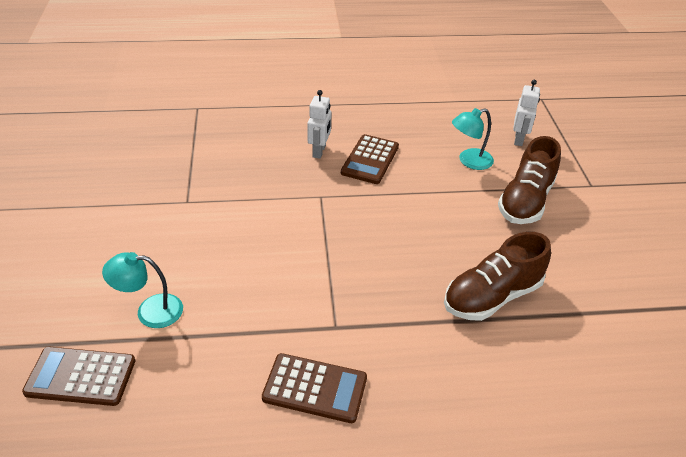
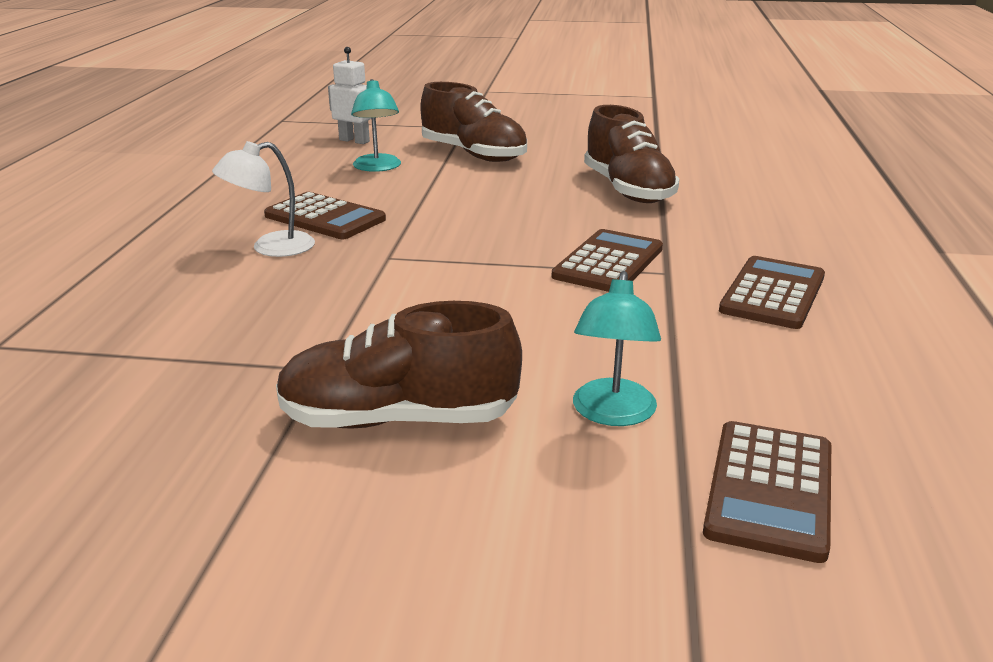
camera: 75 degrees left, 15 degrees down
white robot [307,90,331,159] -> white lamp [212,141,315,257]
none -> brown shoe [276,301,522,429]
none -> brown calculator [552,229,663,292]

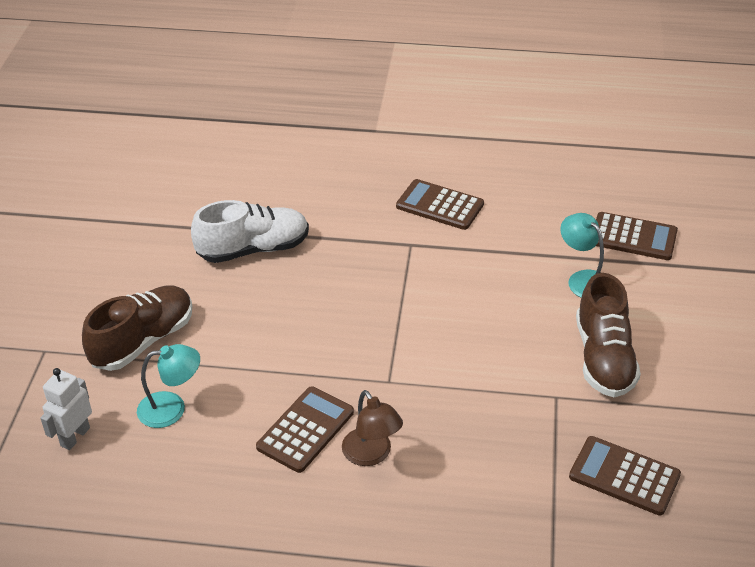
camera: 90 degrees left, 15 degrees up
white lamp [212,141,315,257] -> brown lamp [342,390,403,466]
brown calculator [552,229,663,292] -> brown calculator moved to [569,436,681,516]
turquoise lamp [573,271,661,426] -> turquoise lamp turned 135 degrees counterclockwise [560,213,604,298]
brown shoe [584,105,679,203] -> white shoe [191,200,309,263]

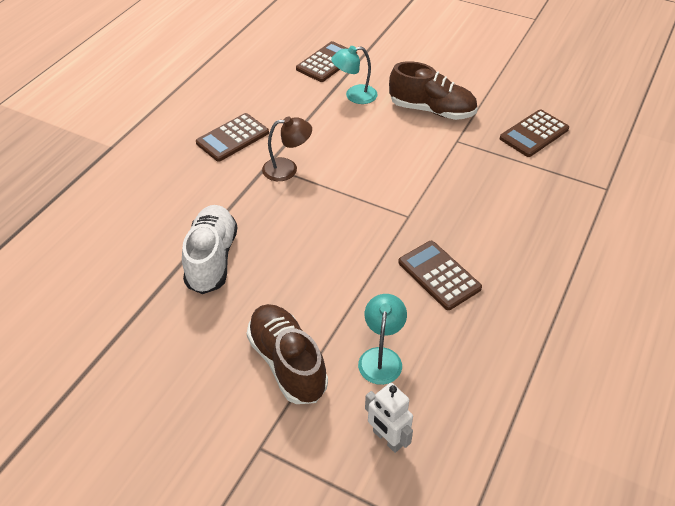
camera: 70 degrees left, 5 degrees up
brown lamp [342,390,403,466] -> brown lamp moved to [262,117,312,181]

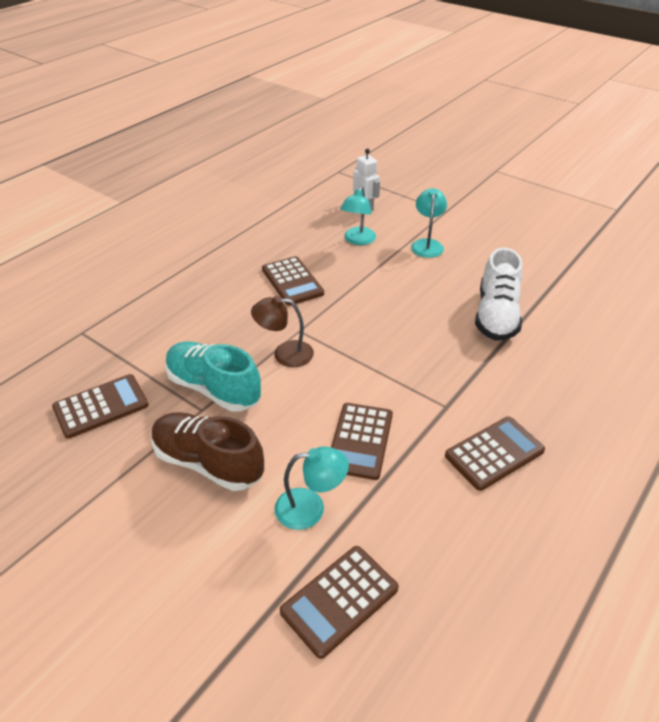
camera: 170 degrees left, 5 degrees down
brown shoe [247,304,328,404] -> turquoise lamp [411,188,447,258]
brown lamp [262,117,312,181] -> brown lamp moved to [251,296,314,367]
none -> turquoise shoe [165,341,261,412]
none -> brown calculator [331,403,393,480]

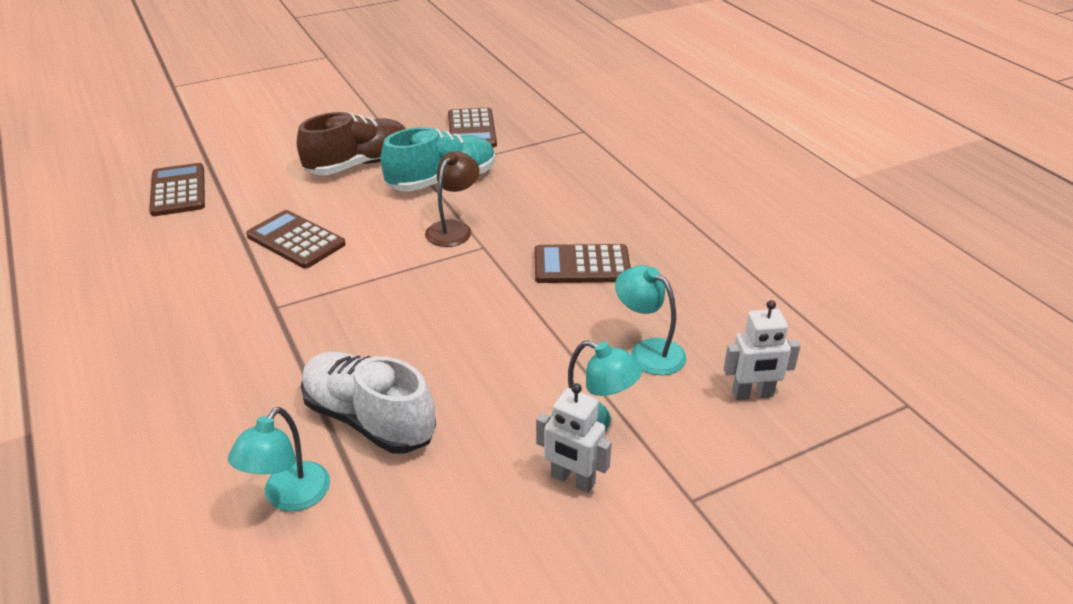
camera: 115 degrees right, 5 degrees down
turquoise lamp [274,446,349,530] -> turquoise lamp moved to [228,407,330,511]
brown calculator [445,416,545,491] -> none
none -> white robot [536,383,612,493]

